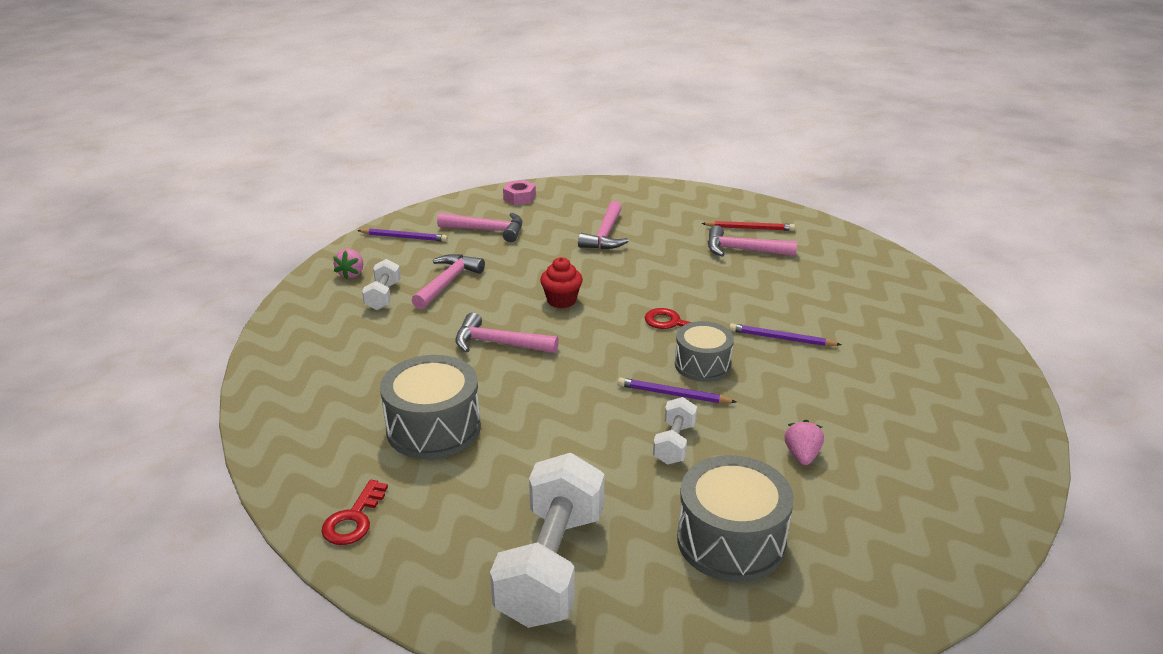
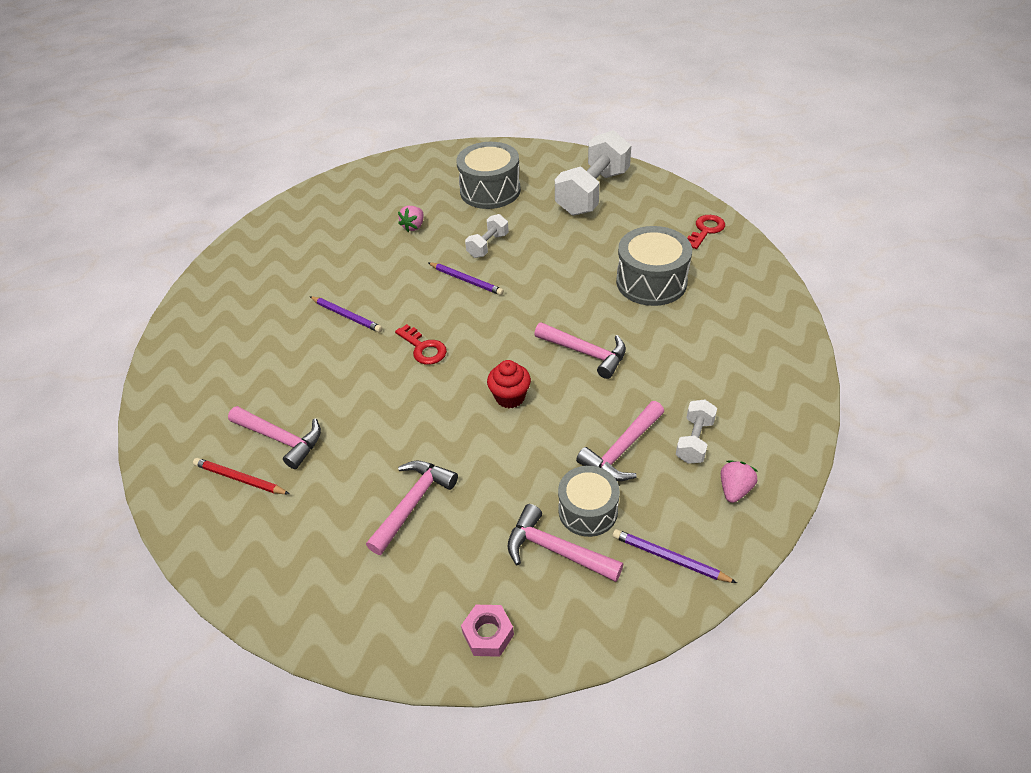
camera: 160 degrees left, 15 degrees up
grey drum [675,321,734,382] -> grey drum moved to [558,466,620,537]

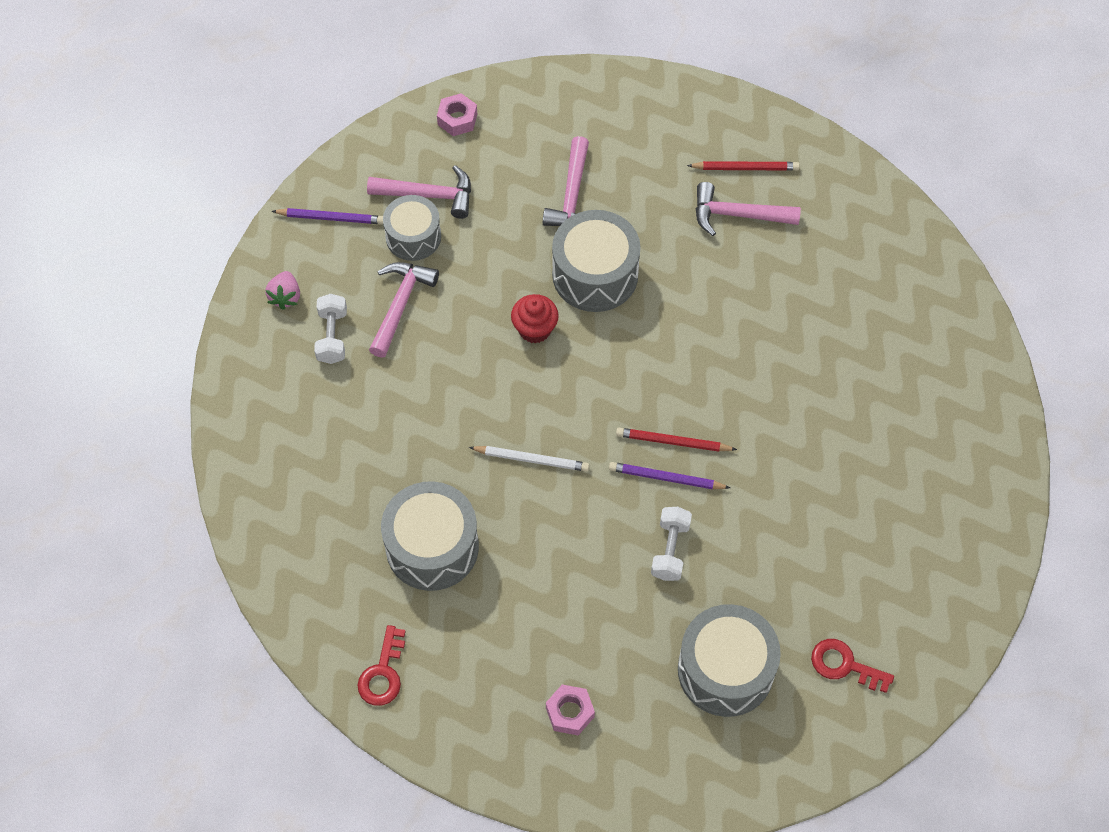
camera: 155 degrees right, 15 degrees up
purple pencil [309,296,383,332] -> none
red key [395,324,447,365] -> red key moved to [811,639,894,693]
pink strawberry [398,206,424,232] -> none
pink hammer [534,322,626,379] -> none
white dumbbell [555,130,631,216] -> pink nut [546,685,595,735]
none -> white pencil [469,446,589,472]
none -> grey drum [552,210,641,312]
none -> red pencil [616,428,737,452]

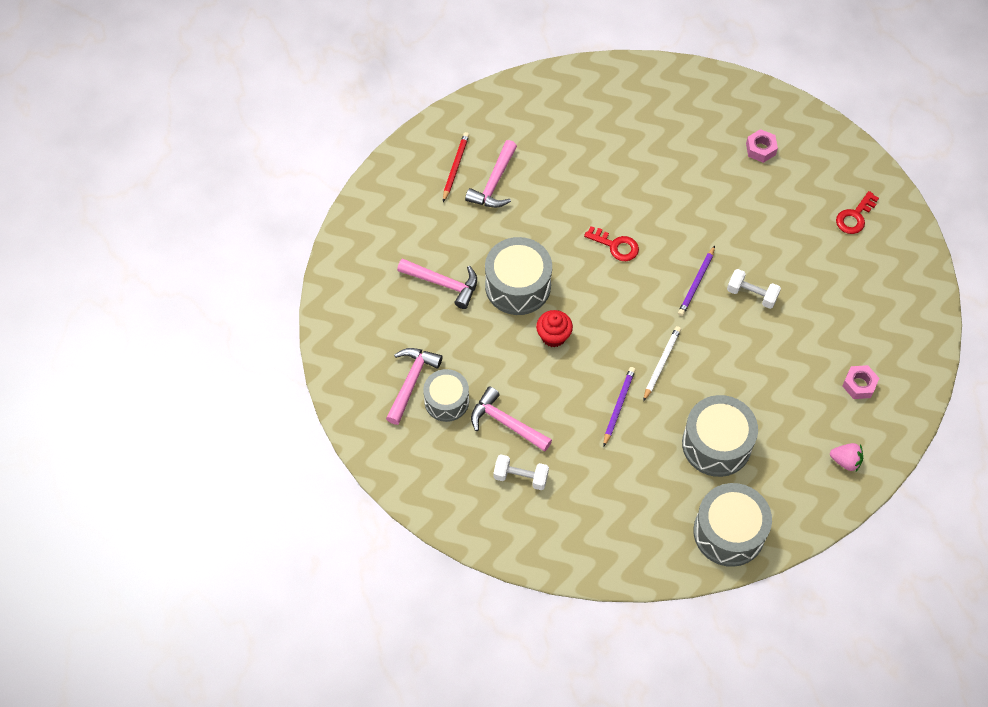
camera: 75 degrees left, 0 degrees up
pink strawberry [265,271,300,310] -> pink strawberry moved to [830,443,863,471]
purple pencil [272,208,383,224] -> purple pencil moved to [603,367,635,447]
red key [357,625,406,706] -> red key moved to [584,226,639,261]
pink nut [437,93,477,136] -> pink nut moved to [746,129,778,163]
red pencil [616,428,737,452] -> none
grey drum [678,604,781,717] -> grey drum moved to [693,483,772,567]

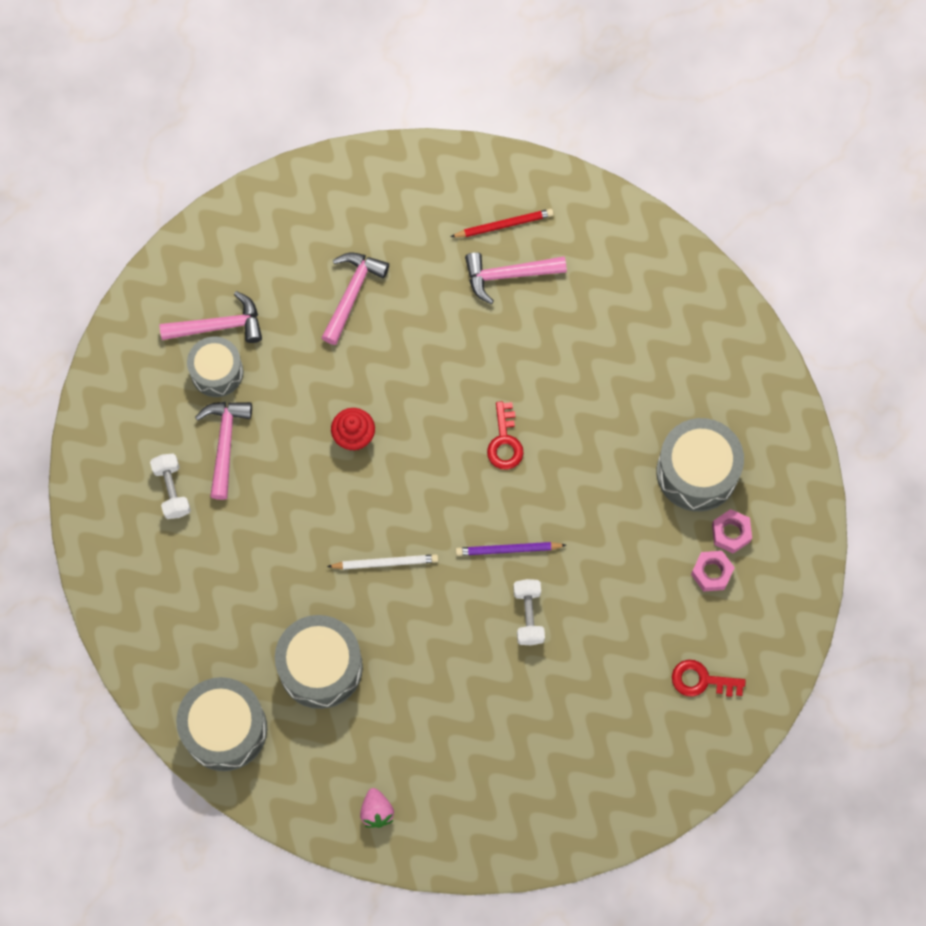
camera: 60 degrees right, 10 degrees up
pink hammer [397,258,477,309] -> pink hammer turned 150 degrees counterclockwise [321,253,389,345]
grey drum [485,237,552,315] -> grey drum moved to [657,418,744,512]
purple pencil [603,367,635,447] -> none
pink nut [842,365,879,399] -> pink nut moved to [691,551,735,592]

